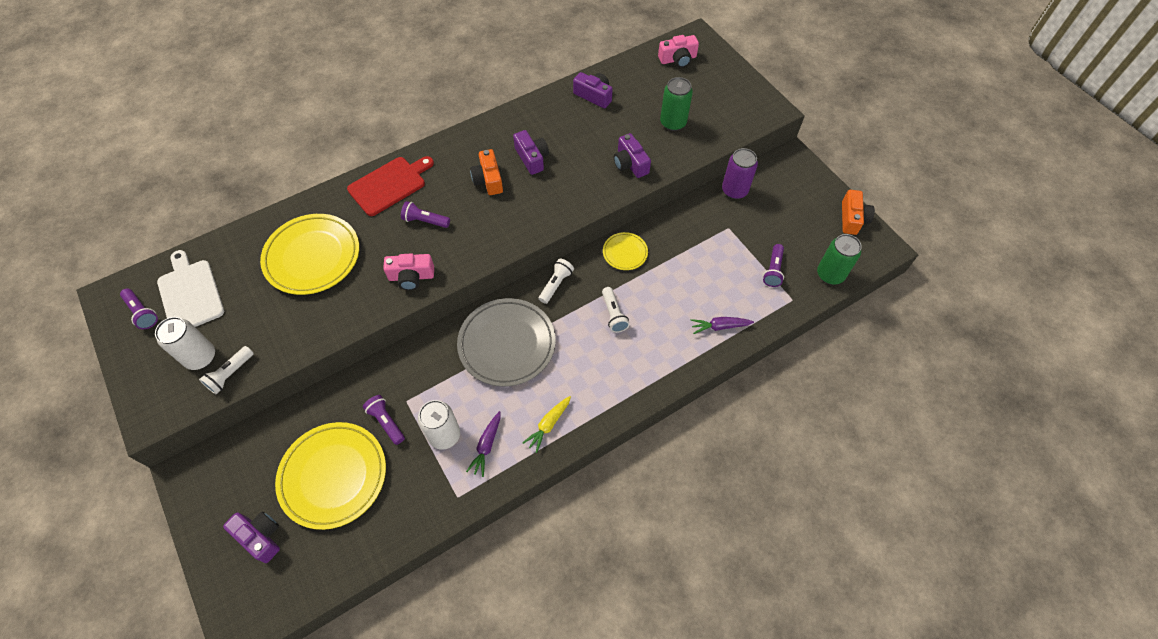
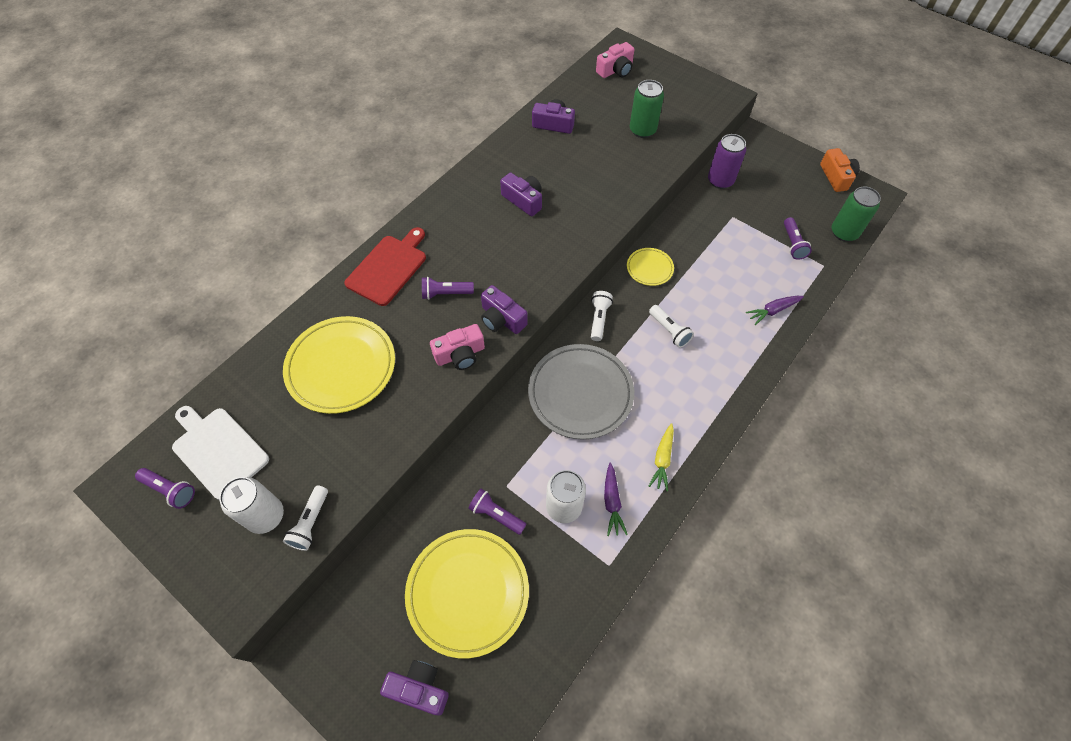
camera: 20 degrees left, 0 degrees up
orange camera [470,149,503,195] -> none
purple camera [614,133,651,178] -> purple camera moved to [481,285,528,334]

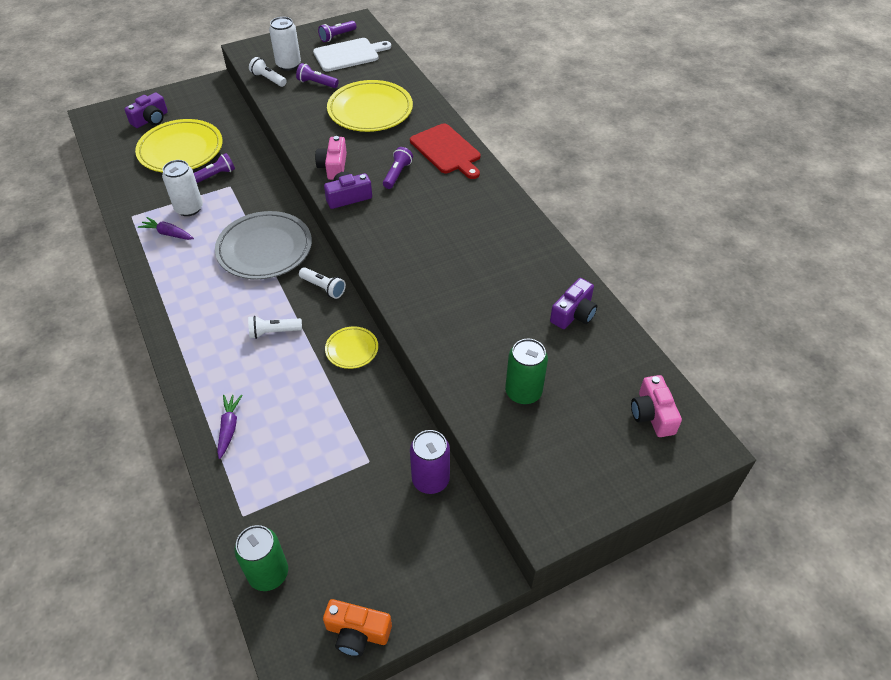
camera: 115 degrees right, 10 degrees down
purple camera [500,173,542,216] -> none
yellow carrot [649,423,674,491] -> none
purple flashlight [784,217,812,260] -> purple flashlight moved to [296,63,339,88]

